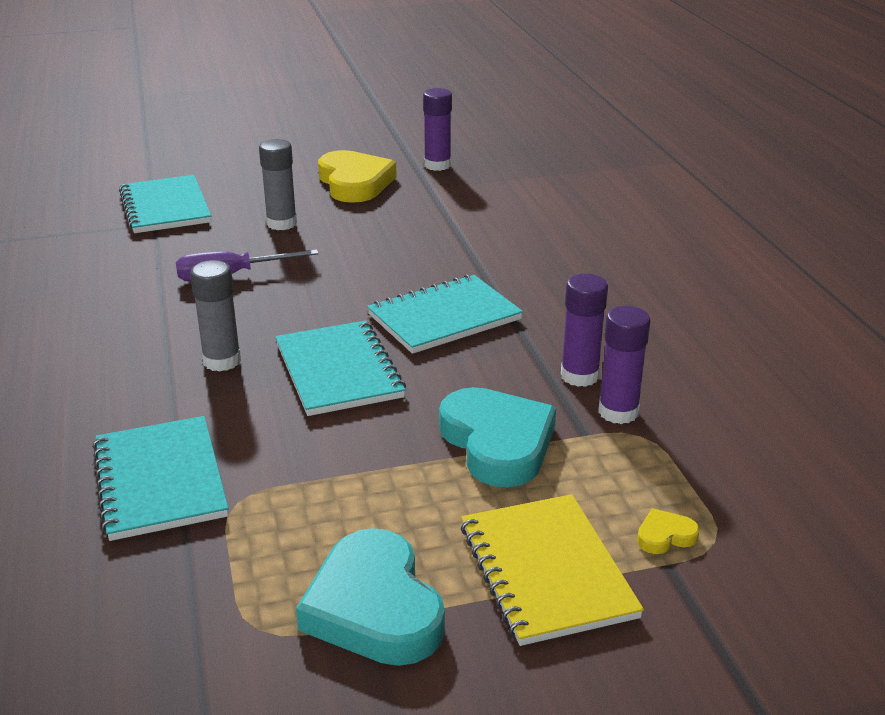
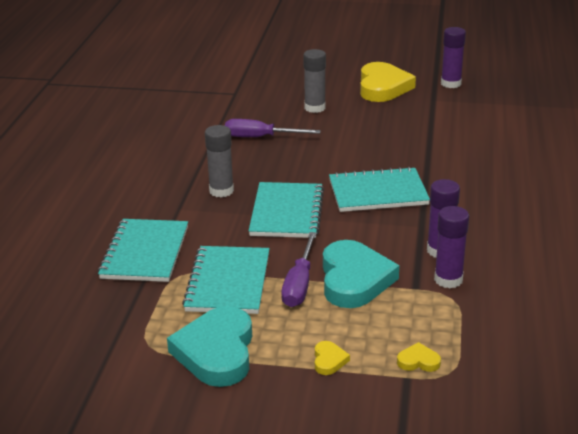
camera: 25 degrees right, 0 degrees up
turquoise notebook [119,175,211,233] -> turquoise notebook moved to [182,246,270,314]
yellow notebook [461,494,644,646] -> yellow heart [315,341,350,375]
none -> purple screwdriver [281,232,317,307]

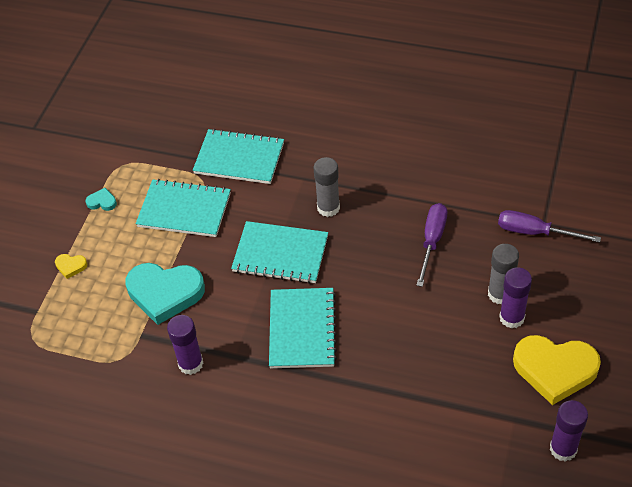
camera: 100 degrees right, 20 degrees up
turquoise heart [167,306,252,387] -> turquoise heart [85,188,117,211], size x0.42
purple screwdriver [281,232,317,307] -> purple screwdriver moved to [498,210,601,243]
yellow heart [397,342,441,372] -> none
purple glue stick [434,206,469,288] -> purple glue stick moved to [499,267,532,329]

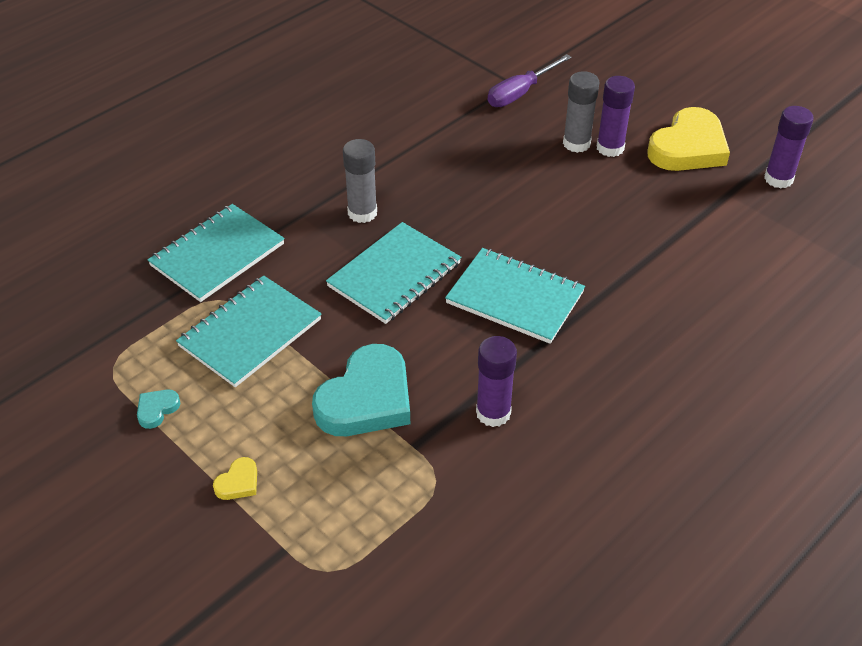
camera: 65 degrees left, 5 degrees down
purple screwdriver [416,203,447,287] -> none

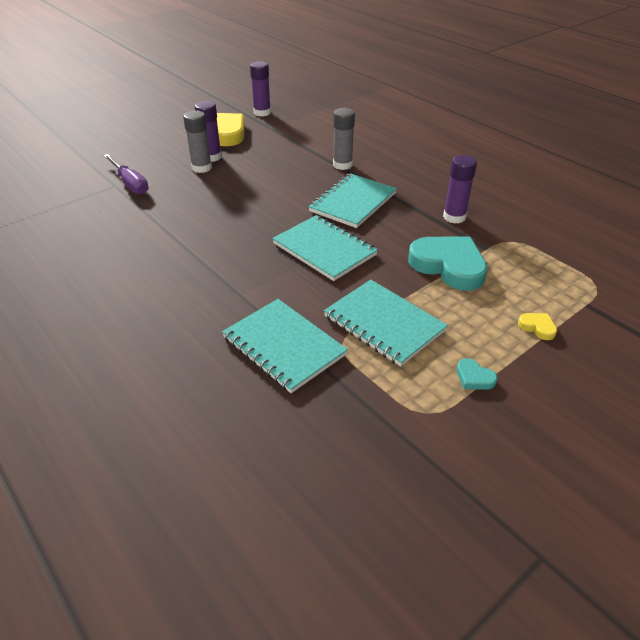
camera: 85 degrees left, 5 degrees down
grey glue stick [343,139,377,223] -> grey glue stick moved to [333,108,355,170]

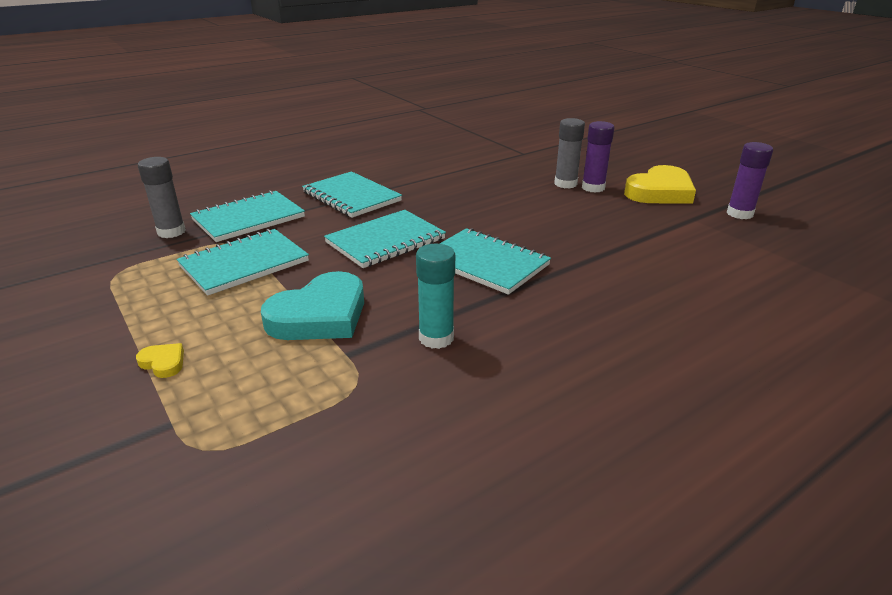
camera: 95 degrees right, 10 degrees down
purple screwdriver [103,154,149,195] -> none
grey glue stick [333,108,355,170] -> grey glue stick moved to [138,157,186,238]
purple glue stick [443,155,477,224] -> turquoise glue stick [416,244,455,349]
turquoise heart [457,358,497,390] -> none
yellow heart [518,313,557,340] -> yellow heart turned 105 degrees counterclockwise [136,343,184,378]
none -> turquoise notebook [302,171,402,218]

